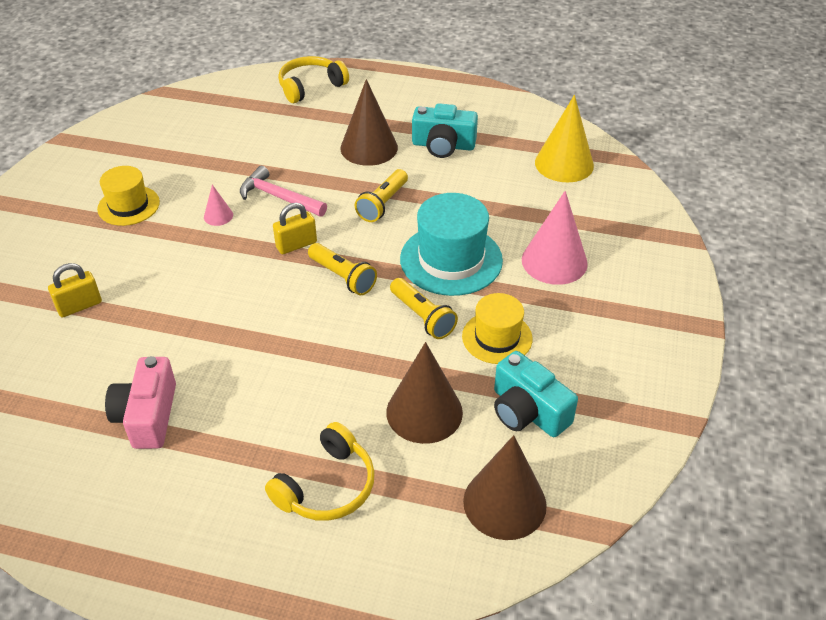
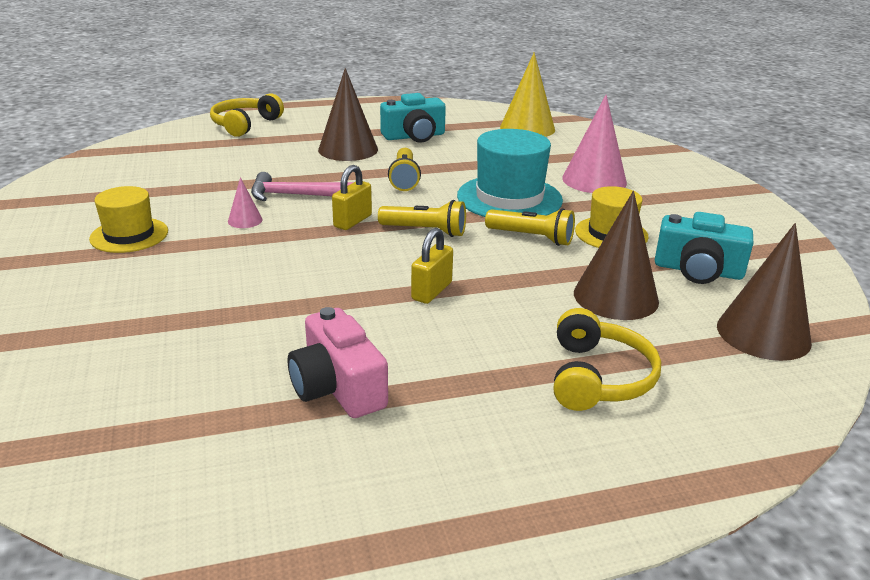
camera: 30 degrees left, 15 degrees down
yellow padlock [48,263,102,318] -> yellow padlock moved to [411,228,453,304]

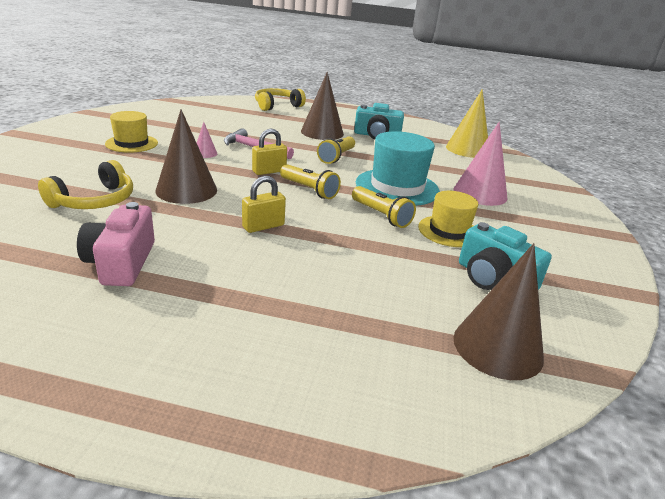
camera: 25 degrees right, 0 degrees up
yellow headphones [554,308,661,411] -> yellow headphones moved to [38,160,133,209]
brown cone [574,191,659,320] -> brown cone moved to [156,109,217,204]

